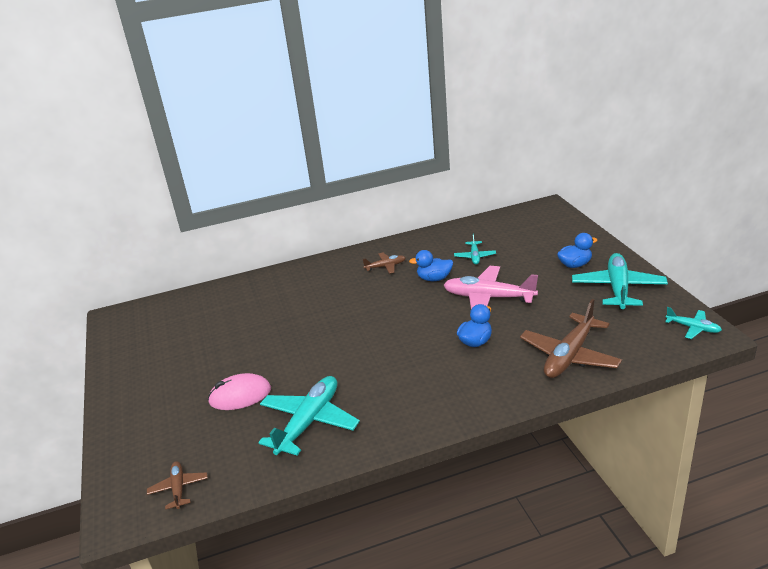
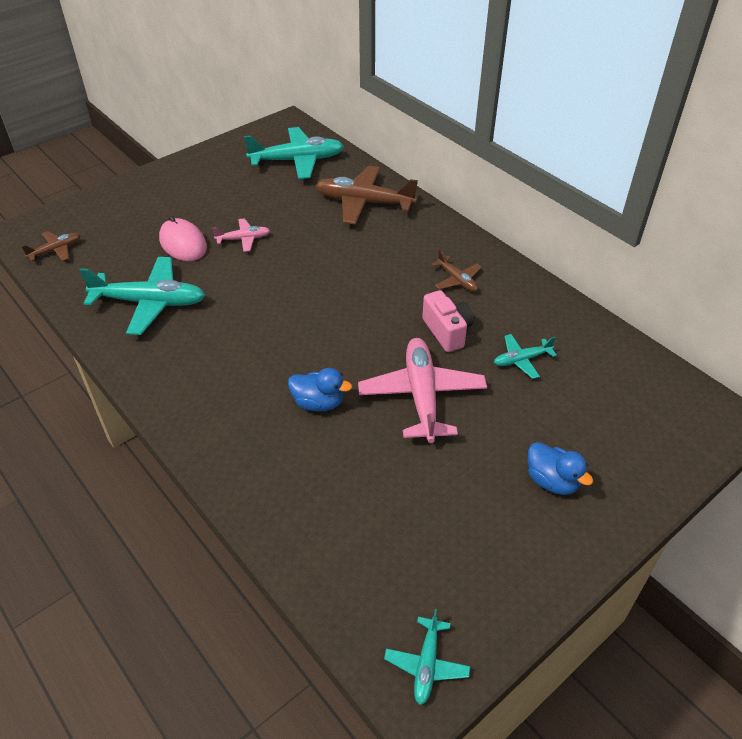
camera: 65 degrees right, 15 degrees up
blue duck [409,250,453,281] -> pink camera [422,290,473,352]
brown plane [520,299,622,378] -> brown plane moved to [315,166,418,225]
turquoise plane [572,253,668,310] -> turquoise plane moved to [244,127,344,179]
none -> pink plane [212,218,270,252]

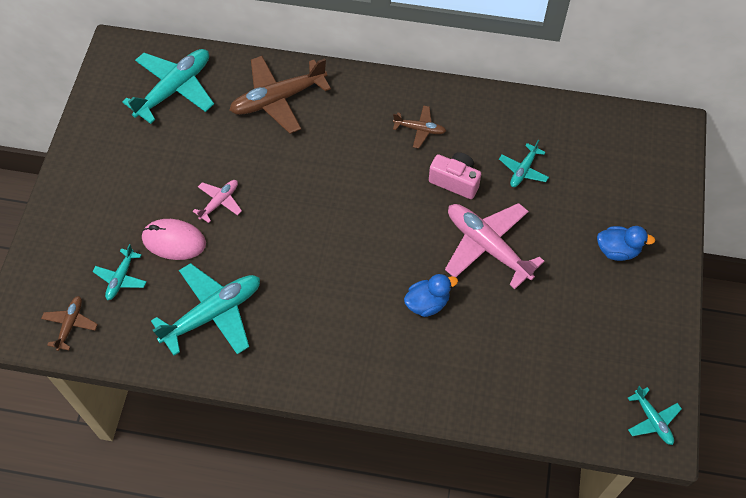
camera: 40 degrees left, 15 degrees up
none -> turquoise plane [93,244,147,300]

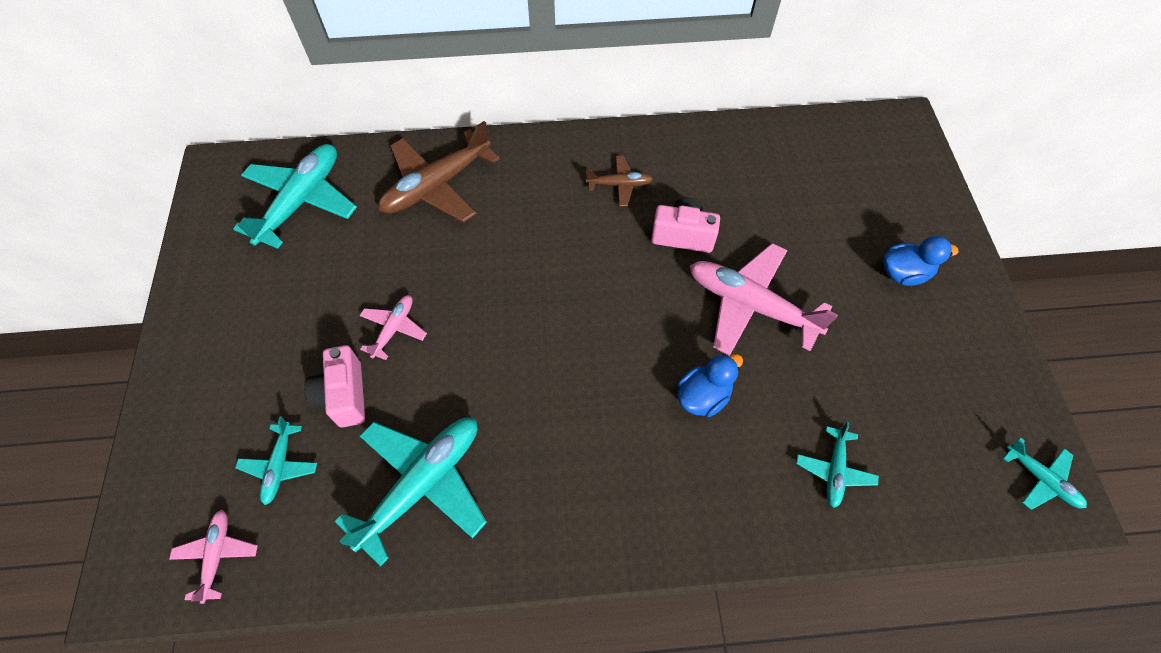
camera: 15 degrees left, 0 degrees up
brown plane [41,296,98,351] -> pink plane [169,510,258,604]
pink mouse [142,219,206,260] -> pink camera [304,345,365,427]
turquoise plane [499,140,549,187] -> turquoise plane moved to [796,422,879,508]

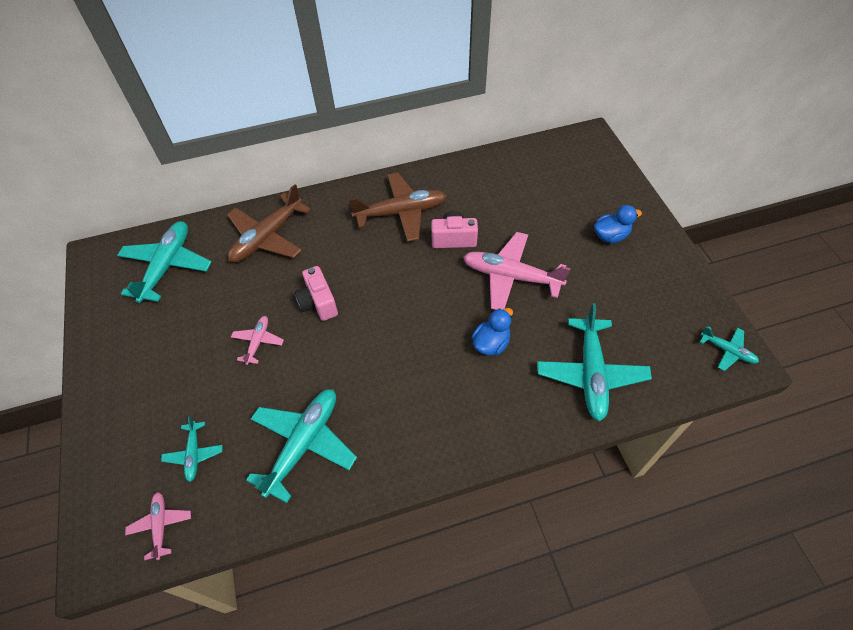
camera: 10 degrees left, 5 degrees down
pink camera [304,345,365,427] -> pink camera moved to [295,266,338,321]
brown plane [586,156,653,206] -> brown plane [349,173,446,242], size x1.96
turquoise plane [796,422,879,508] -> turquoise plane [537,303,652,421], size x1.96

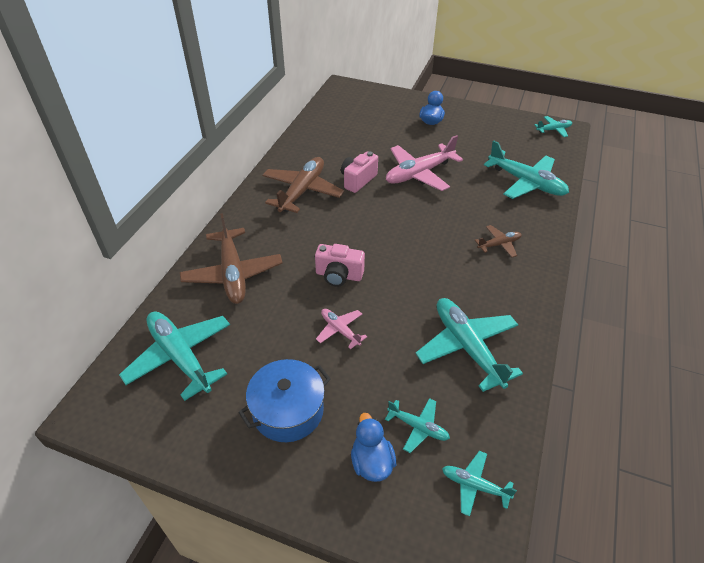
camera: 55 degrees left, 10 degrees down
pink plane [125,492,191,560] -> turquoise plane [442,451,517,517]
blue duck [472,308,513,355] -> blue duck moved to [351,413,396,482]
none -> blue pot [238,359,331,442]
none -> brown plane [475,225,521,257]

